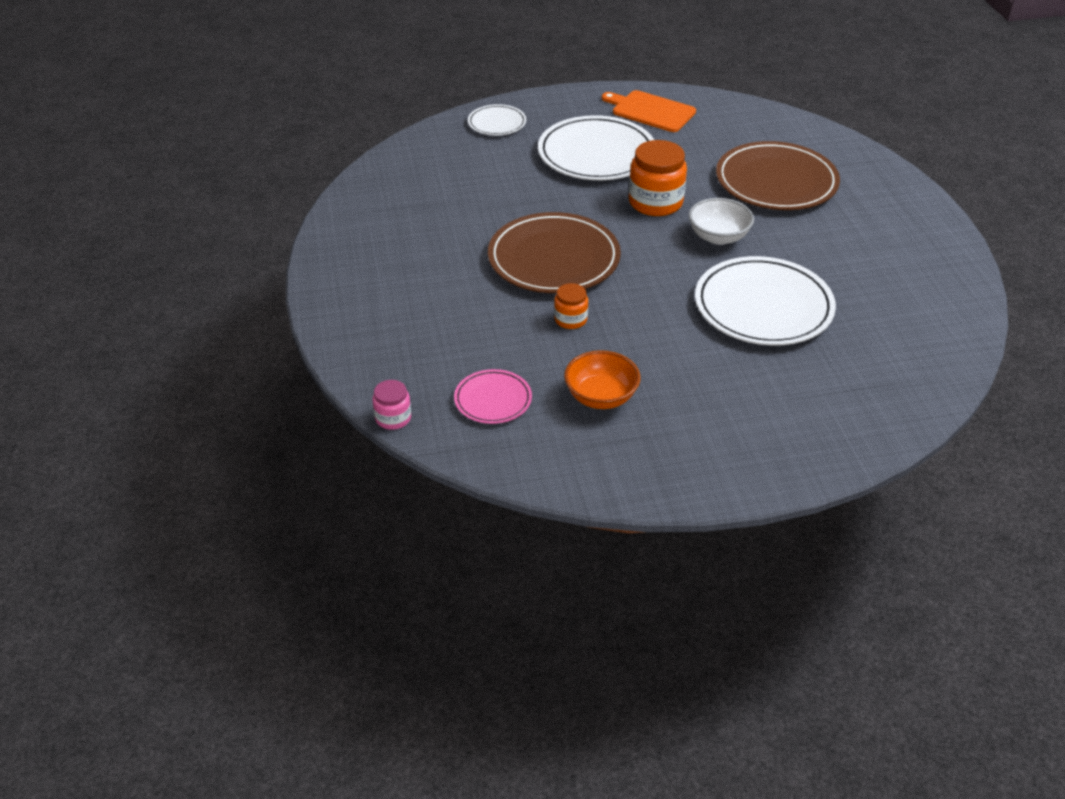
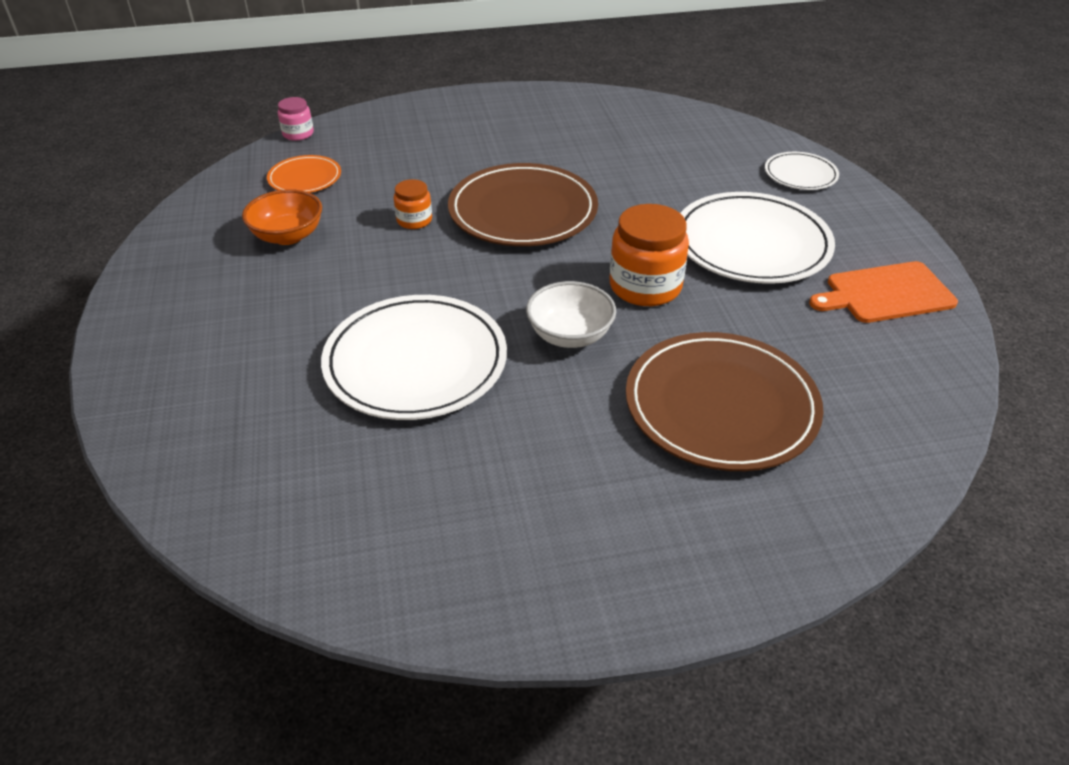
camera: 90 degrees right, 0 degrees up
pink plate [454,369,532,424] -> orange plate [267,155,341,193]
orange cutting board [602,90,696,132] -> orange cutting board turned 135 degrees counterclockwise [809,261,958,323]

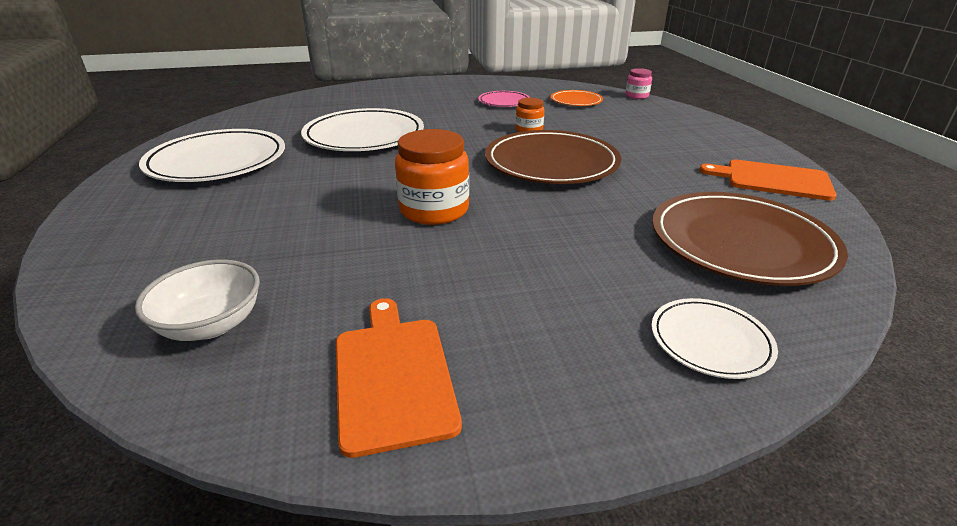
camera: 90 degrees right, 10 degrees down
orange bowl [242,189,322,245] -> pink plate [478,91,530,107]
white bowl [526,281,616,348] -> white bowl moved to [135,260,260,341]
brown plate [626,332,823,471] -> brown plate moved to [652,192,848,286]
white plate [680,192,835,284] -> white plate moved to [139,129,285,182]
none -> orange cutting board [699,160,836,201]

